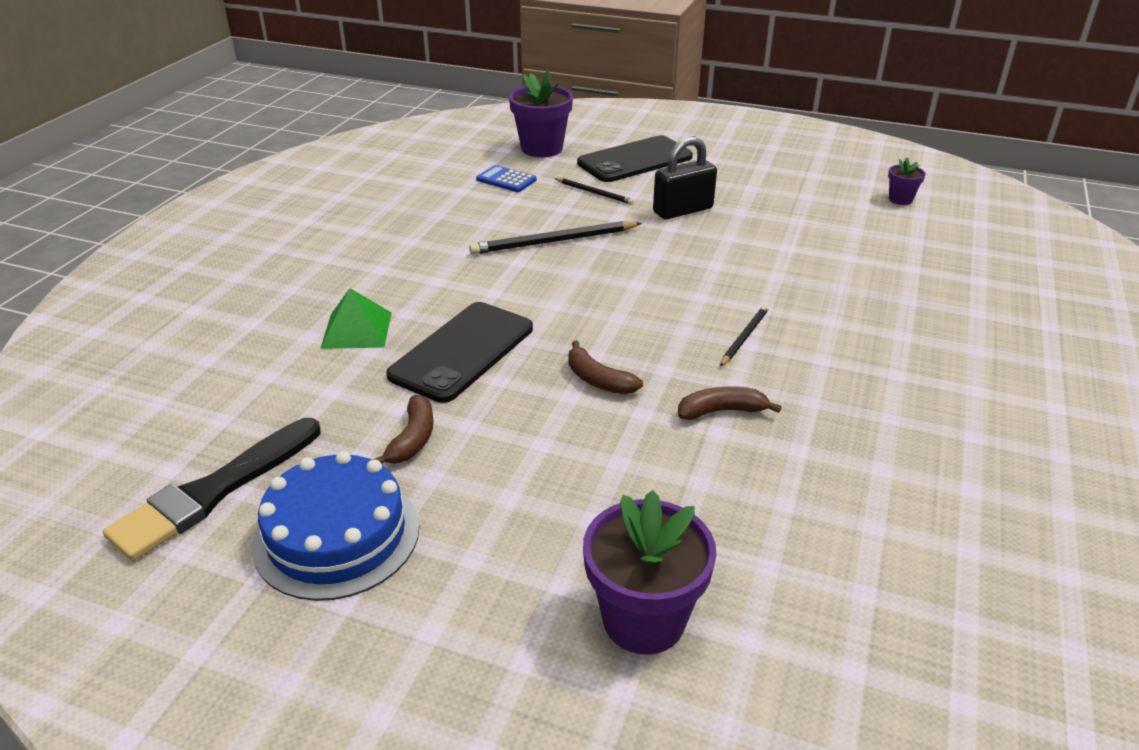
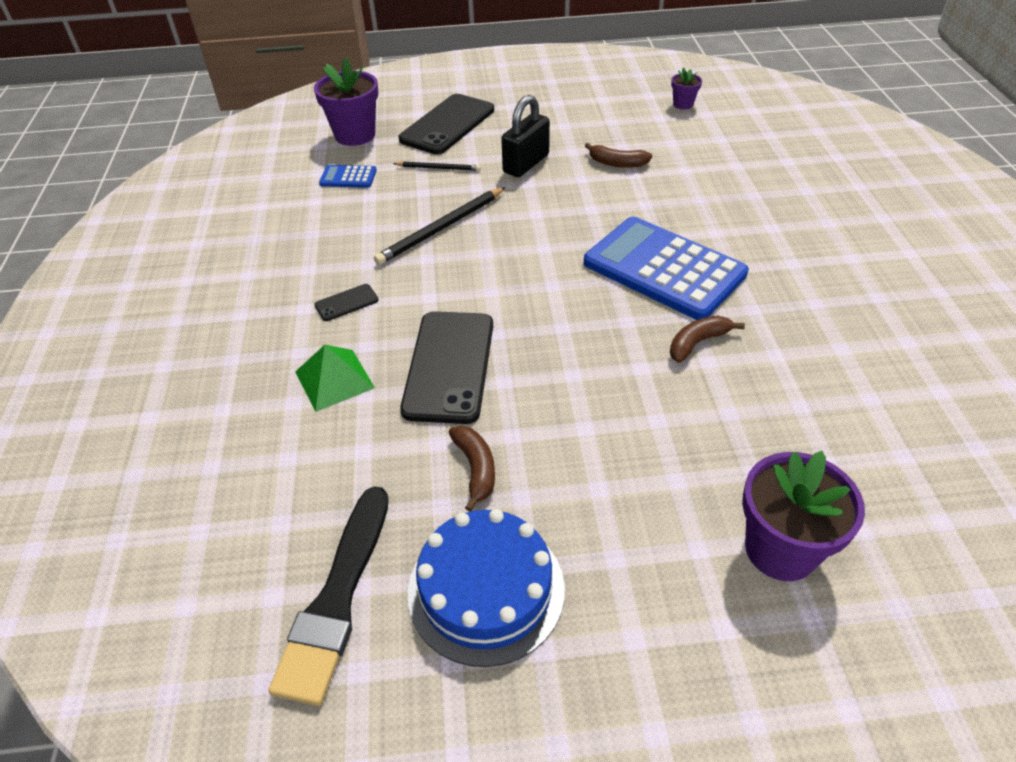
camera: 25 degrees left, 10 degrees up
brown banana [568,341,643,394] -> brown banana moved to [585,143,652,168]
black pencil [720,305,769,366] -> blue calculator [584,216,749,320]
none -> black phone [314,284,378,321]

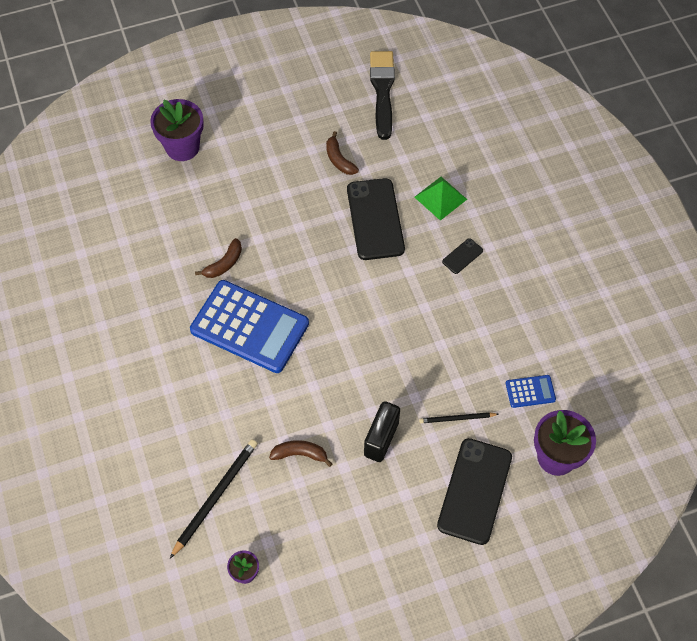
camera: 165 degrees right, 15 degrees up
black pencil [374,187,506,265] -> black pencil moved to [170,439,258,558]
blue cake [408,509,565,667] -> none

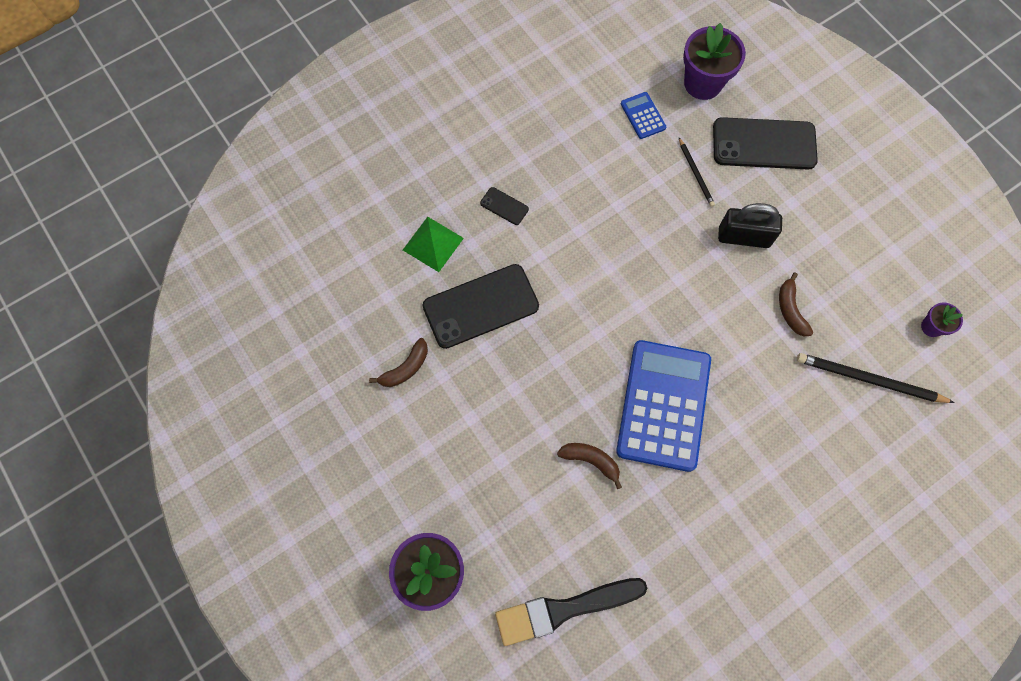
camera: 105 degrees left, 10 degrees up
black brush [370,51,395,140] -> black brush moved to [495,578,647,646]

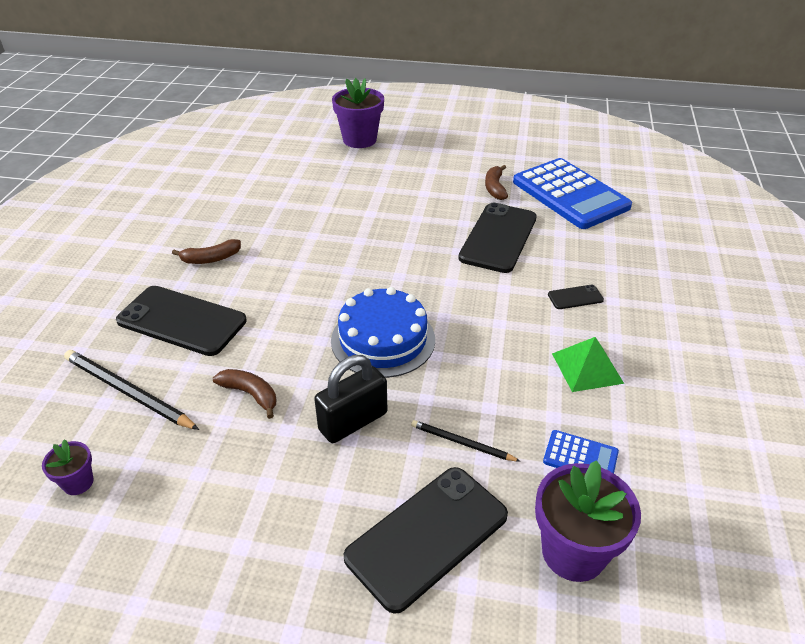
camera: 135 degrees right, 30 degrees down
green pyramid [403,217,464,272] -> green pyramid moved to [552,337,624,392]
black brush [495,578,647,646] -> none
brown banana [557,443,622,489] -> brown banana moved to [172,239,241,264]
blue calculator [616,340,711,472] -> blue calculator moved to [513,158,632,229]
black pencil [797,353,955,403] -> black pencil turned 120 degrees counterclockwise [64,350,199,430]
none -> black phone [116,286,247,356]
none -> blue cake [331,287,435,378]

